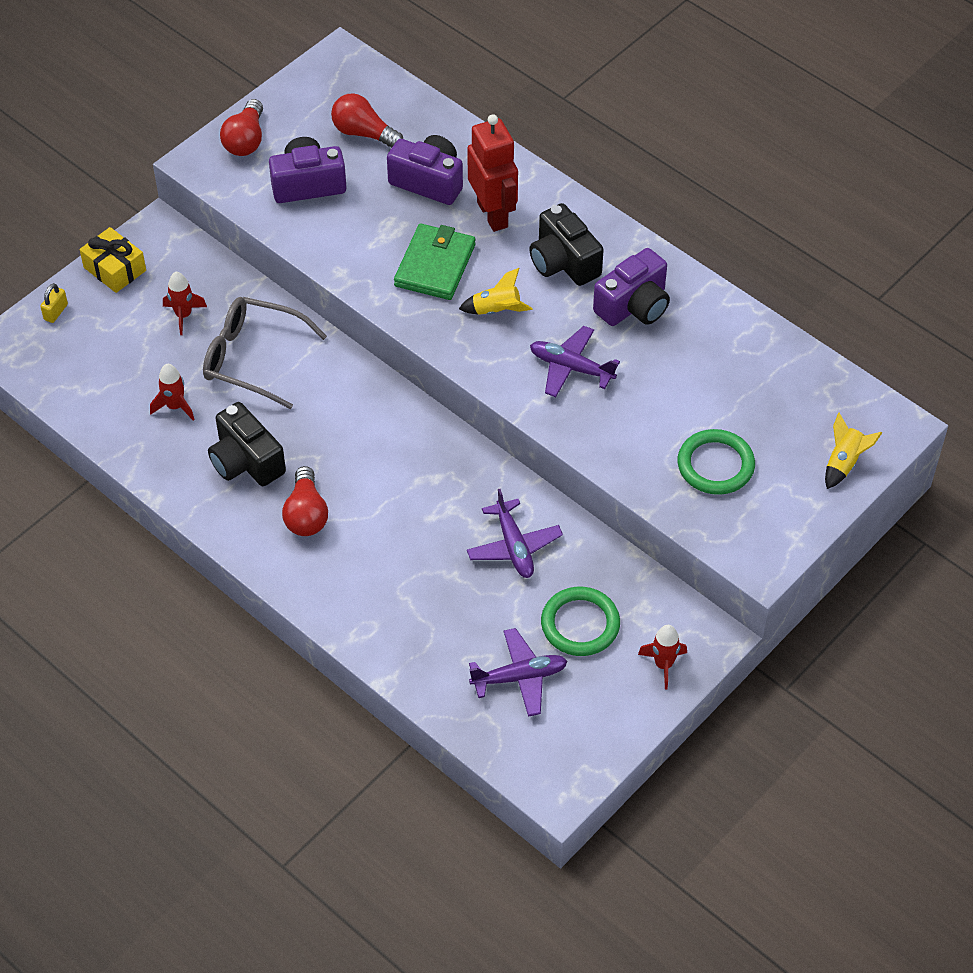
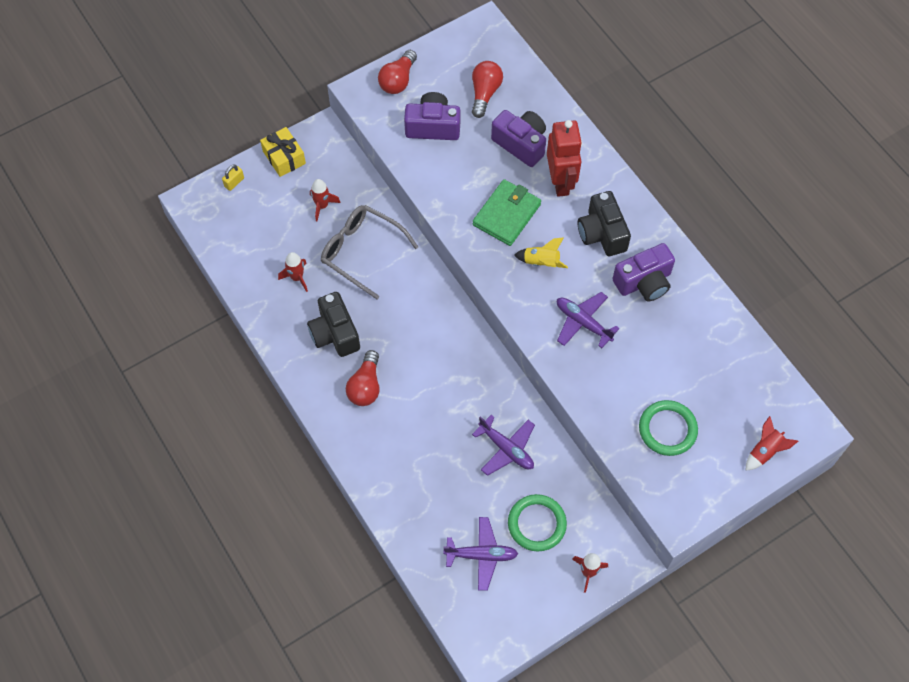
camera: 15 degrees right, 10 degrees up
red light bulb [331,93,403,148] -> red light bulb turned 60 degrees clockwise [472,61,503,118]
purple plane [467,489,563,578] -> purple plane turned 45 degrees counterclockwise [472,415,535,476]
yellow rocket [825,412,882,489] -> red rocket [746,416,798,471]

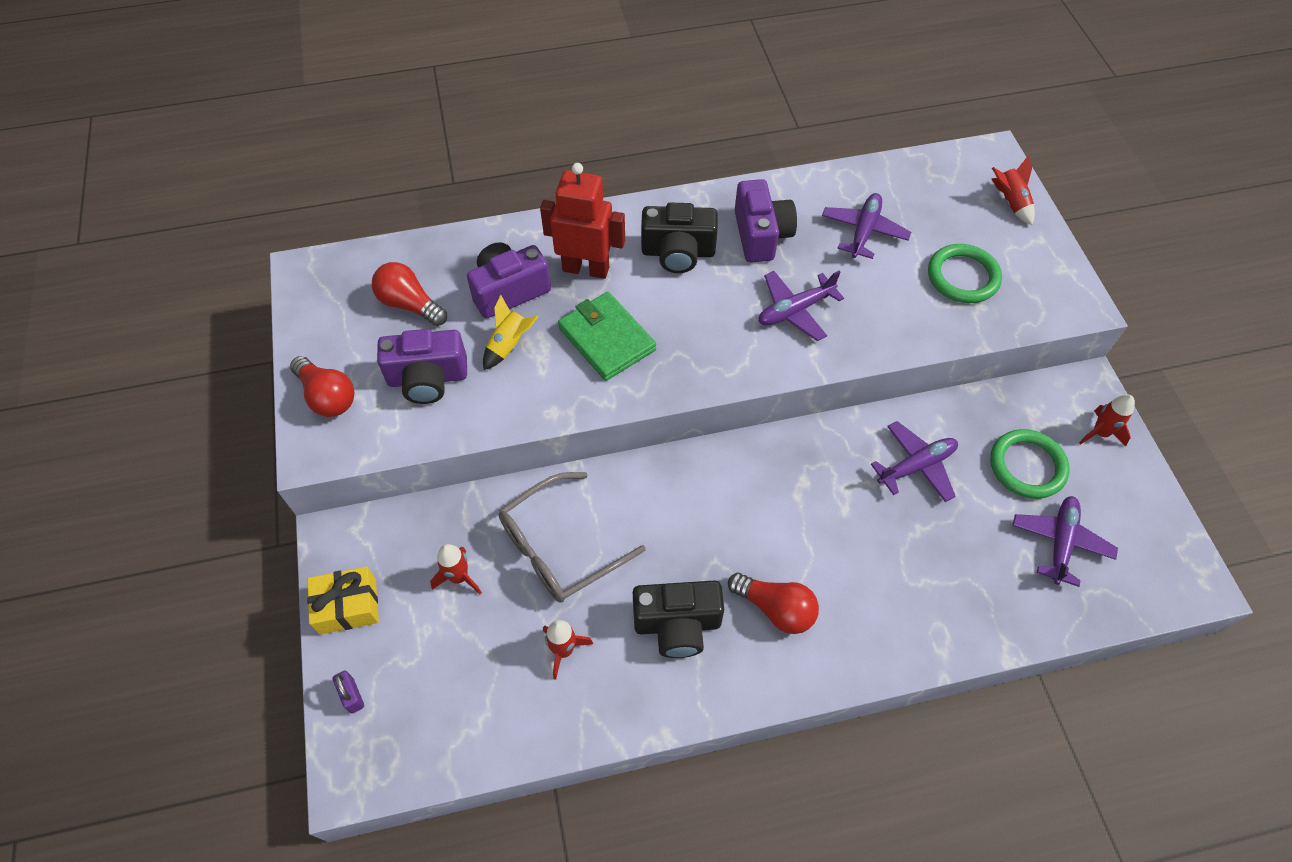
camera: 70 degrees left, 5 degrees down
yellow padlock [222,164,244,191] -> purple padlock [332,671,364,714]
purple camera [404,92,460,140] -> purple camera turned 120 degrees counterclockwise [377,329,467,404]
yellow rocket [514,237,568,268] -> yellow rocket moved to [483,295,538,370]
none -> purple plane [822,193,911,259]

